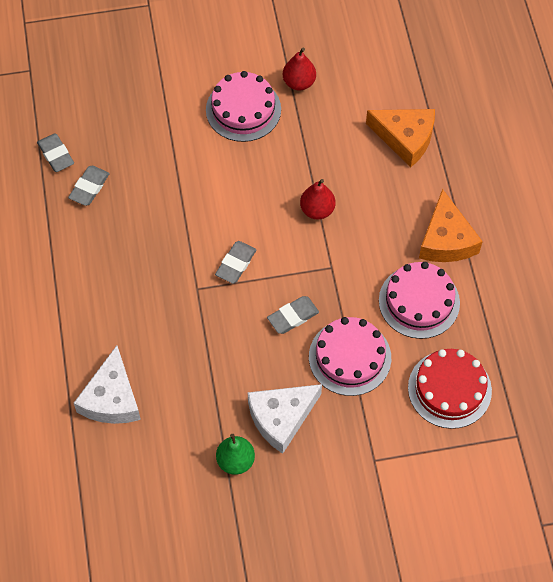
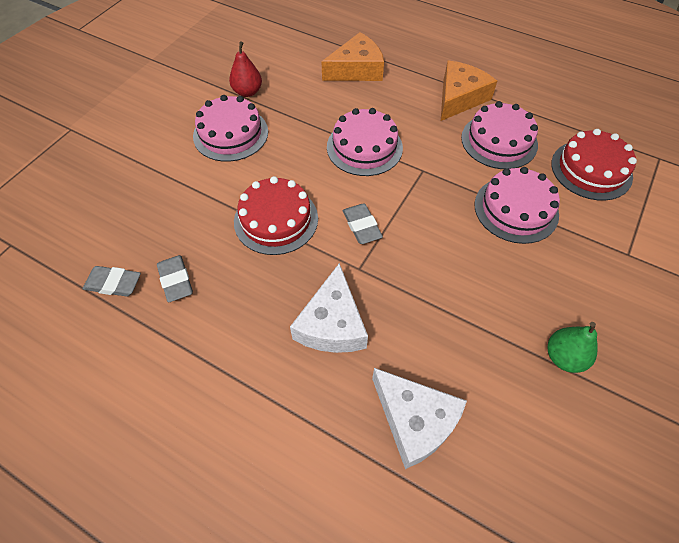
camera: 50 degrees left, 5 degrees down
white cheese [248,384,322,454] -> white cheese moved to [290,263,368,353]
grey eraser [267,296,319,334] -> none
red pear [300,179,336,219] -> pink cake [327,108,403,176]
orange cheese [419,189,483,262] -> orange cheese turned 90 degrees counterclockwise [441,61,497,121]
none -> red cake [234,176,318,255]

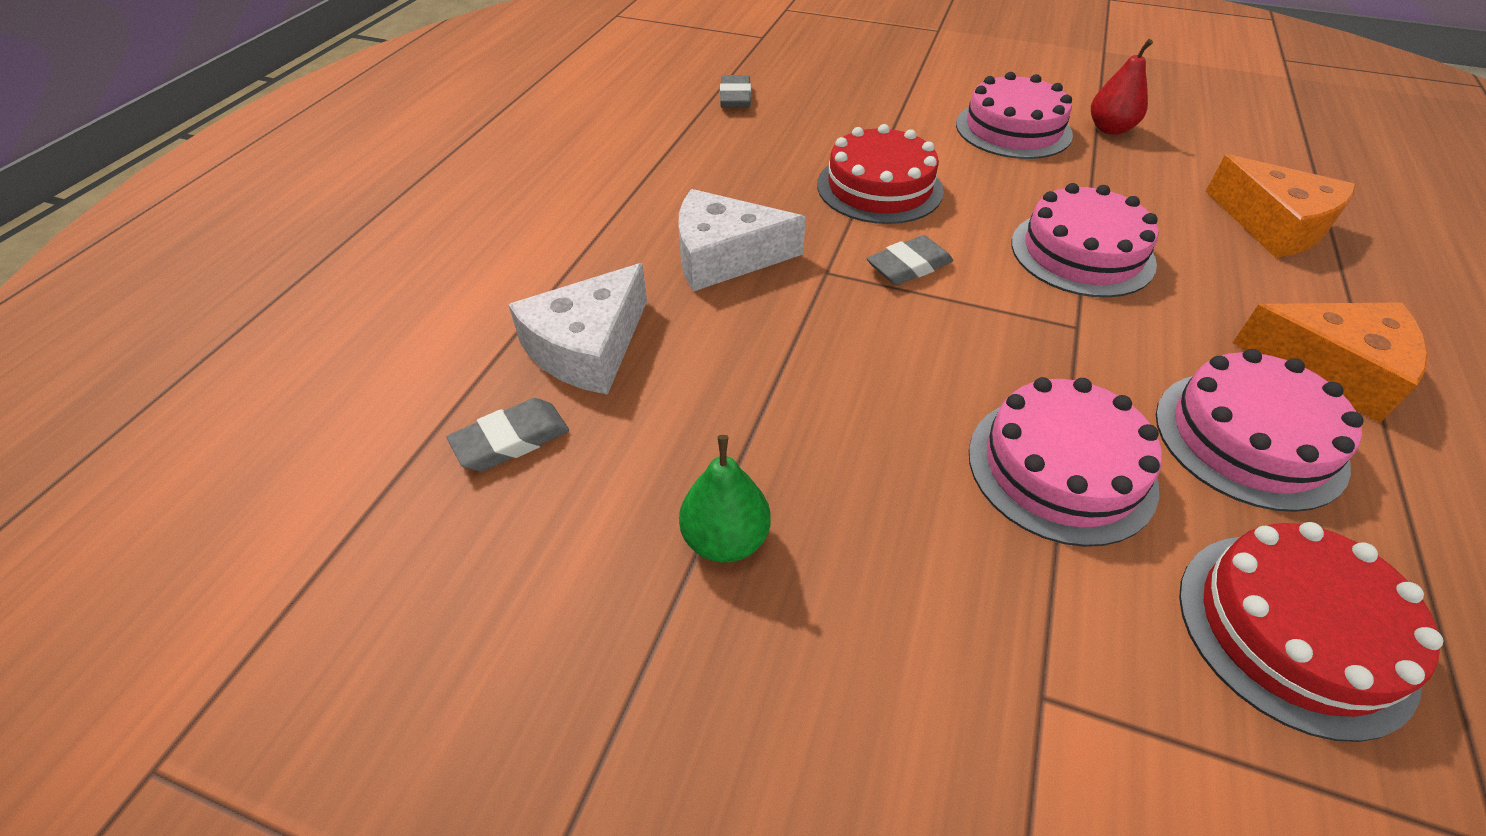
camera: 80 degrees right, 10 degrees down
grey eraser [157,255,193,302] -> grey eraser moved to [447,398,569,471]

